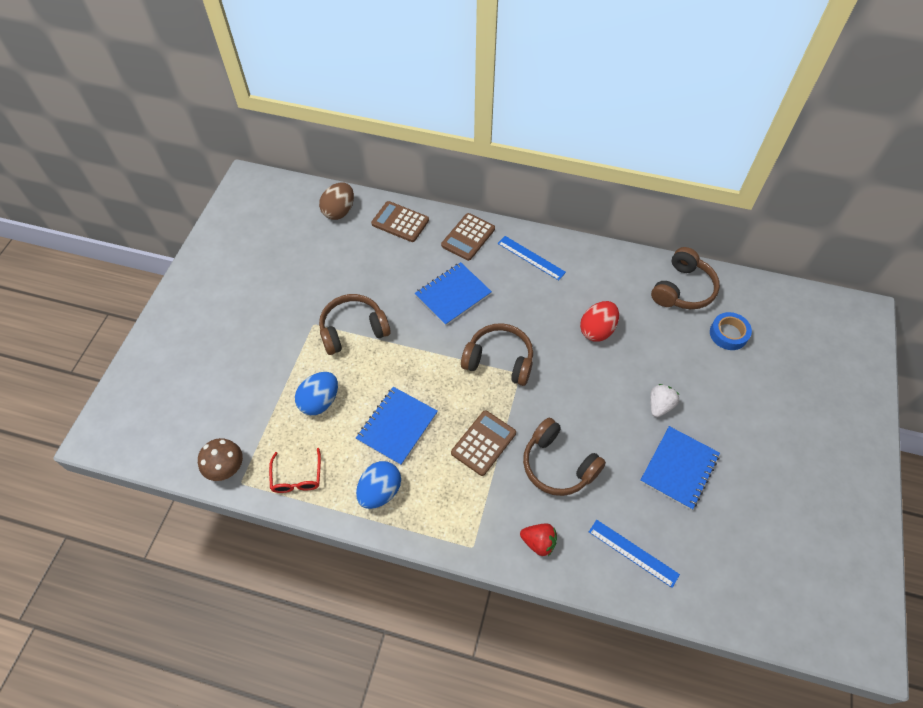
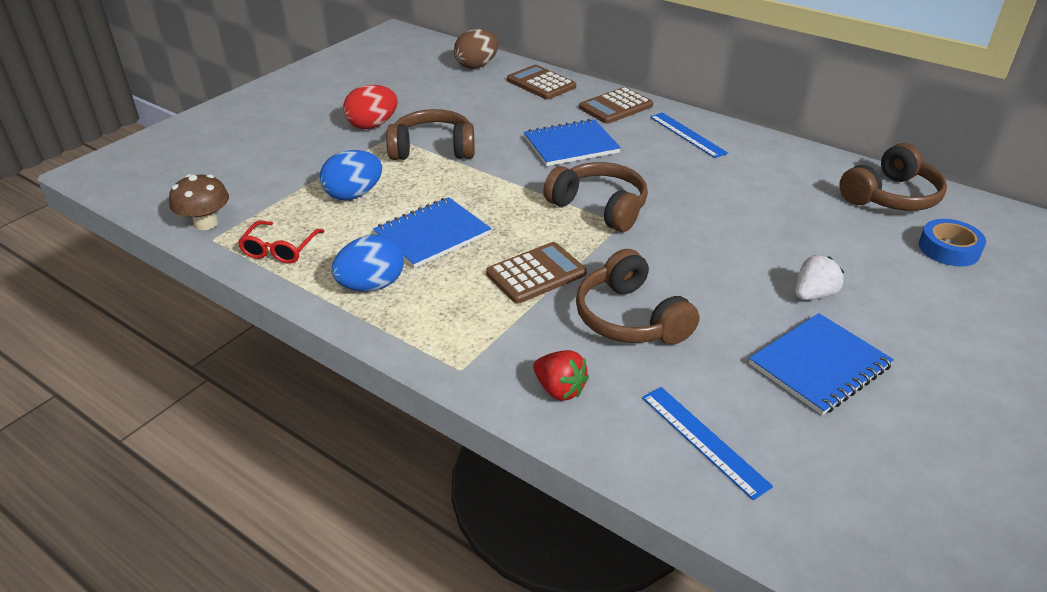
camera: 20 degrees right, 20 degrees down
red egg [580,301,619,342] -> red egg moved to [343,85,398,129]

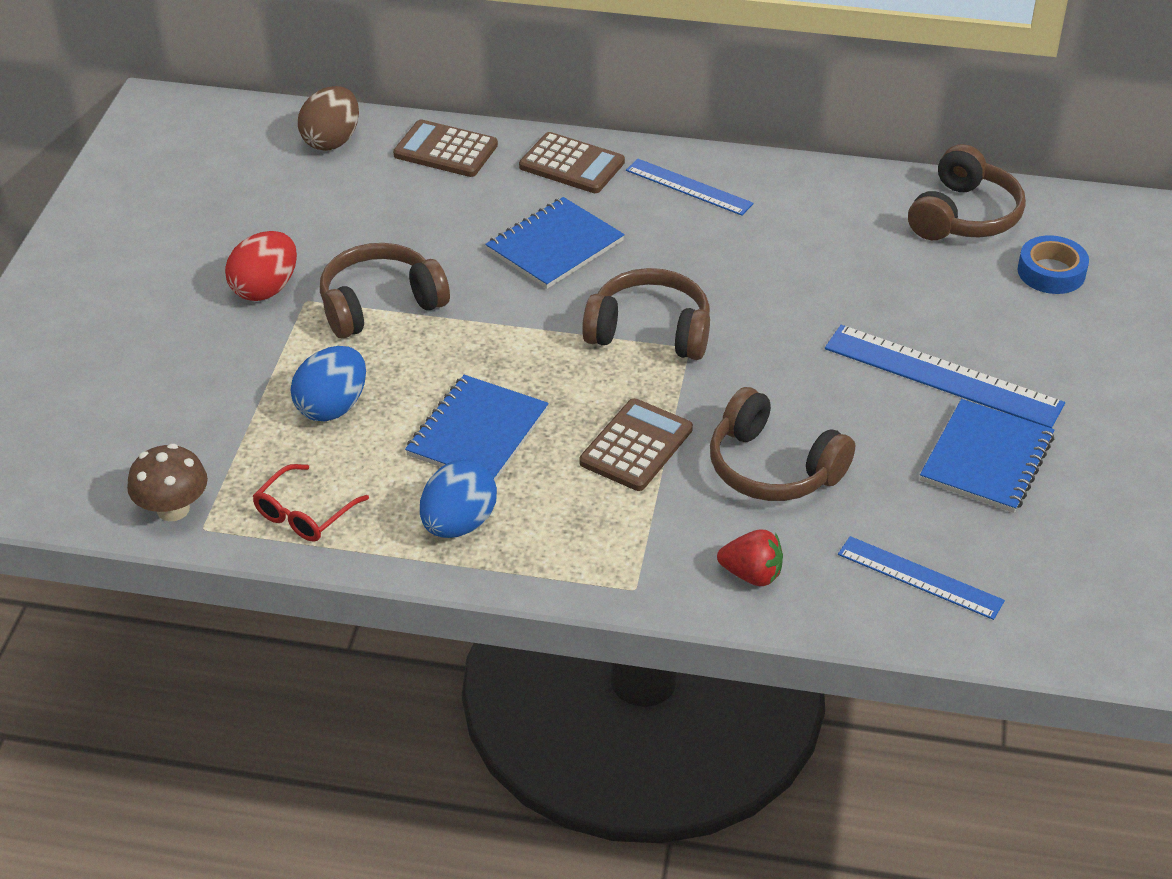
camera: 25 degrees left, 5 degrees up
red glasses [238,221,324,264] -> red glasses turned 45 degrees clockwise [252,464,369,542]
brown calculator [579,87,653,124] -> brown calculator turned 90 degrees counterclockwise [519,132,625,193]
white strawberry [795,255,844,300] -> blue ruler [825,325,1065,428]

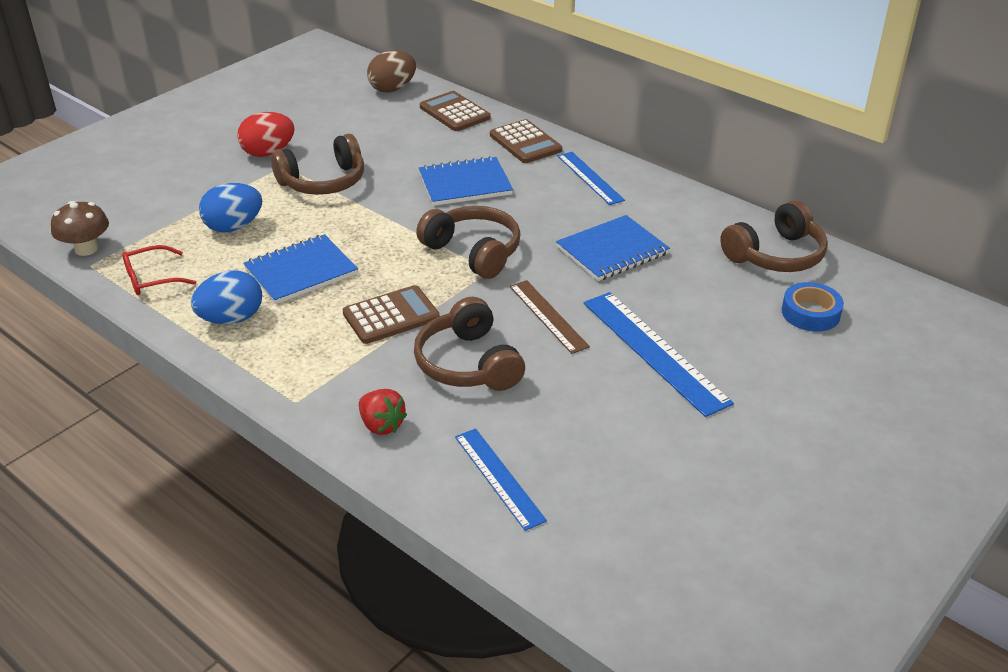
camera: 30 degrees right, 5 degrees down
brown headphones [320,243,450,338] -> brown headphones turned 150 degrees clockwise [271,134,364,195]
blue notebook [920,399,1054,513] -> blue notebook moved to [556,215,670,281]
none -> brown ruler [510,280,590,354]

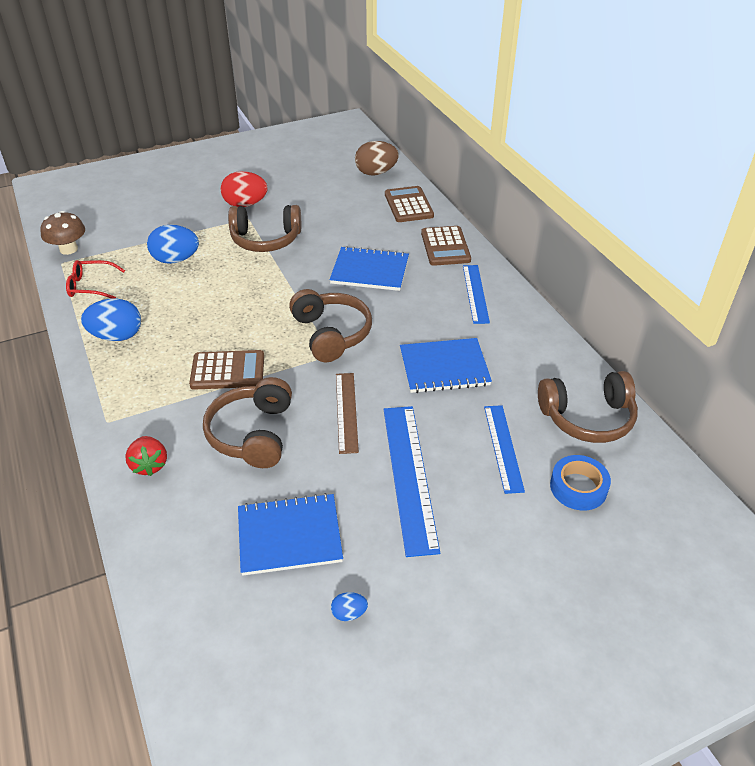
camera: 25 degrees right, 5 degrees up
blue notebook [243,234,358,304] -> blue notebook moved to [238,493,343,576]
blue ruler [455,428,547,531] -> blue ruler moved to [484,405,525,494]
none -> blue egg [331,592,368,621]

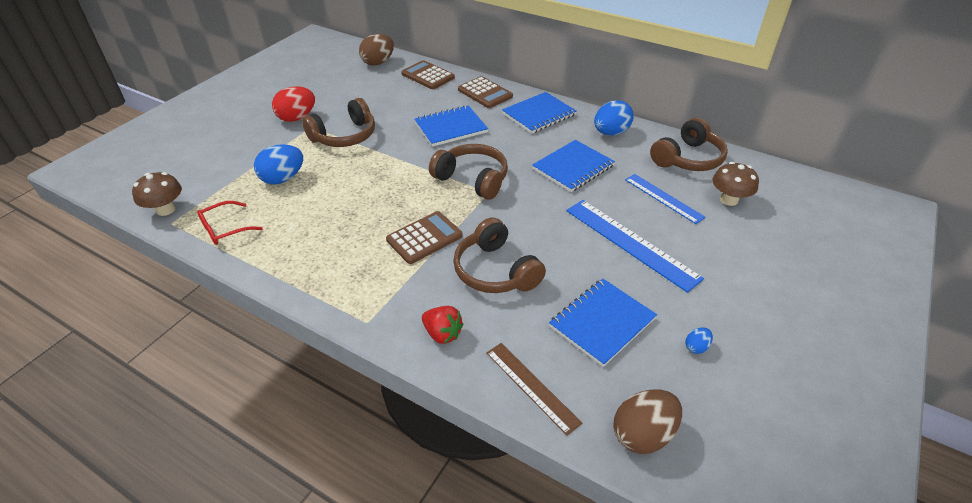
camera: 35 degrees left, 0 degrees up
blue egg [81,299,141,341] -> blue egg moved to [594,100,634,135]
brown ruler [336,373,359,454] -> brown ruler moved to [486,343,582,436]
blue ruler [463,265,490,324] -> blue notebook [502,92,577,134]
blue tape [550,455,611,511] -> brown mushroom [712,162,759,206]
none -> brown egg [613,390,682,454]

